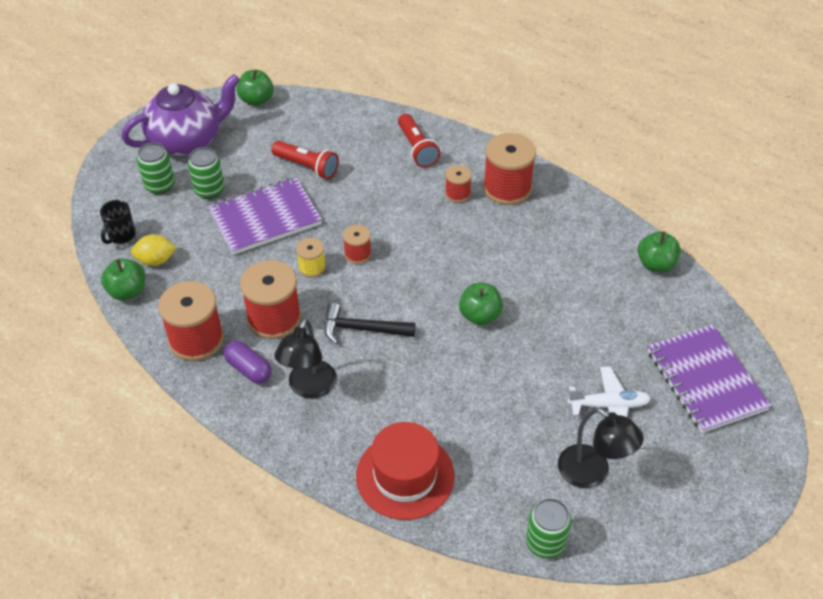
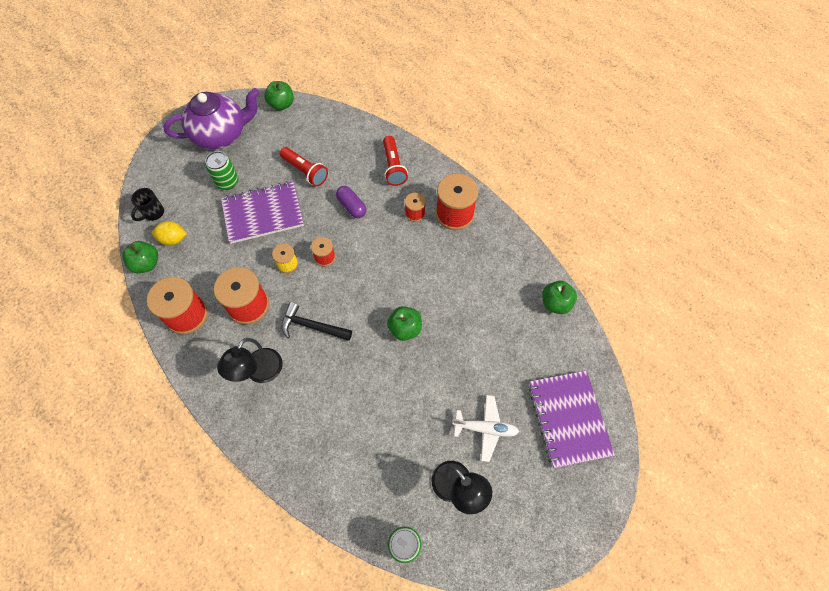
camera: 10 degrees right, 15 degrees up
green can [137,143,175,195] -> none
purple capsule [224,341,272,384] -> purple capsule moved to [336,186,366,218]
red hat [356,422,454,520] -> none

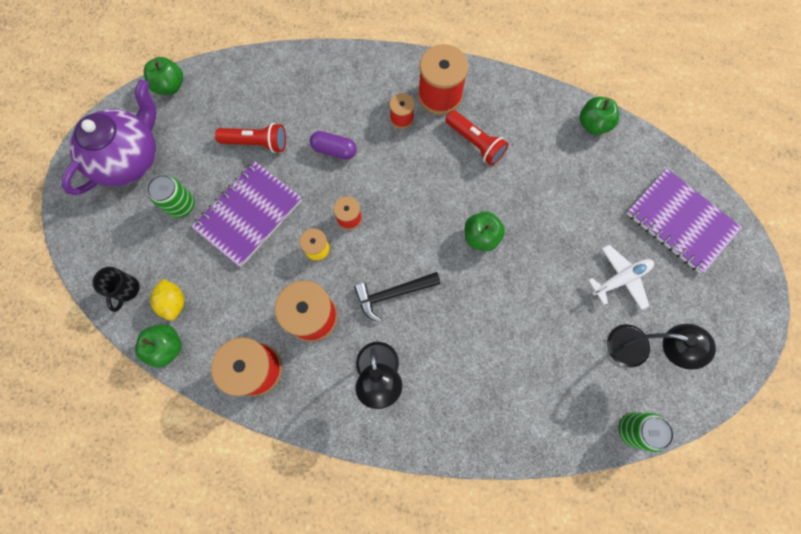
camera: 35 degrees left, 10 degrees up
yellow lemon [152,221,187,245] -> yellow lemon turned 75 degrees counterclockwise [150,279,184,321]
red flashlight [383,136,408,186] -> red flashlight moved to [445,110,509,166]

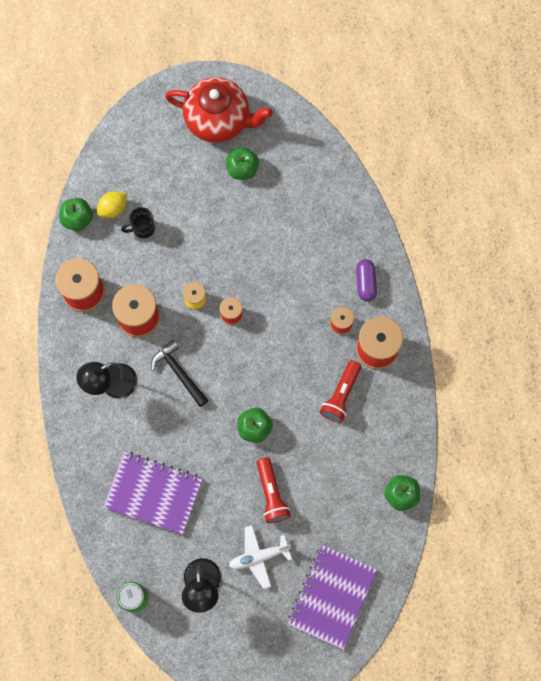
camera: 70 degrees right, 0 degrees up
purple teapot [62,79,157,195] -> red teapot [165,77,273,143]
black mug [92,267,140,312] -> black mug moved to [121,207,155,238]
green apple [144,57,183,95] -> green apple moved to [225,147,259,180]
green can [147,174,195,218] -> none
purple notebook [192,161,302,267] -> purple notebook moved to [103,452,203,535]
red flashlight [215,123,286,153] -> red flashlight moved to [257,457,291,523]
purple capsule [310,131,357,159] -> purple capsule moved to [356,259,377,302]
white plane [588,245,654,310] -> white plane turned 120 degrees clockwise [229,525,292,589]

